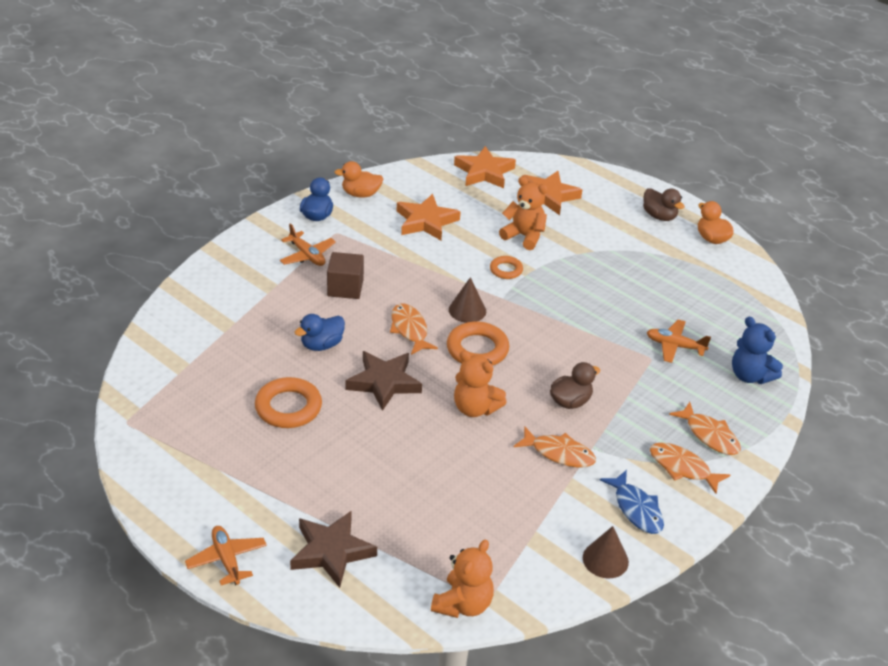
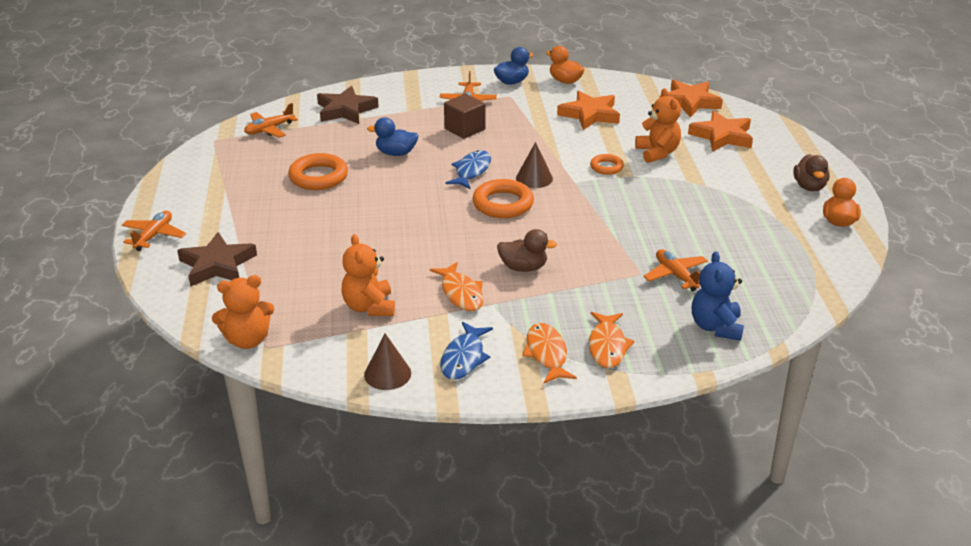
camera: 45 degrees right, 5 degrees down
brown star [346,351,422,411] -> brown star moved to [317,86,379,124]
orange fish [390,304,438,355] -> blue fish [445,150,491,189]
orange teddy bear [454,351,507,417] -> orange teddy bear moved to [342,234,395,316]
none -> orange plane [244,103,298,138]

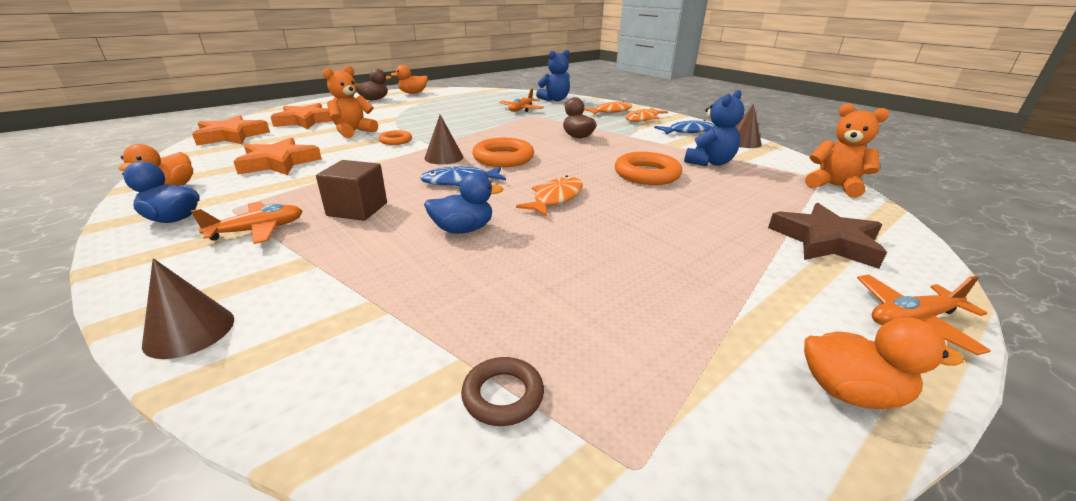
camera: 125 degrees left, 5 degrees down
orange plane [244,103,298,138] -> brown ring [461,357,544,426]
orange ring [288,153,348,190] -> orange ring moved to [615,152,682,185]
brown star [317,86,379,124] -> none
orange teddy bear [342,234,395,316] -> blue teddy bear [684,90,744,166]
blue duck [367,117,418,156] -> blue duck turned 75 degrees counterclockwise [424,172,504,234]
orange fish [430,262,484,311] -> orange fish moved to [516,175,583,217]
none -> brown cone [142,258,234,359]
none -> orange duck [804,317,964,409]

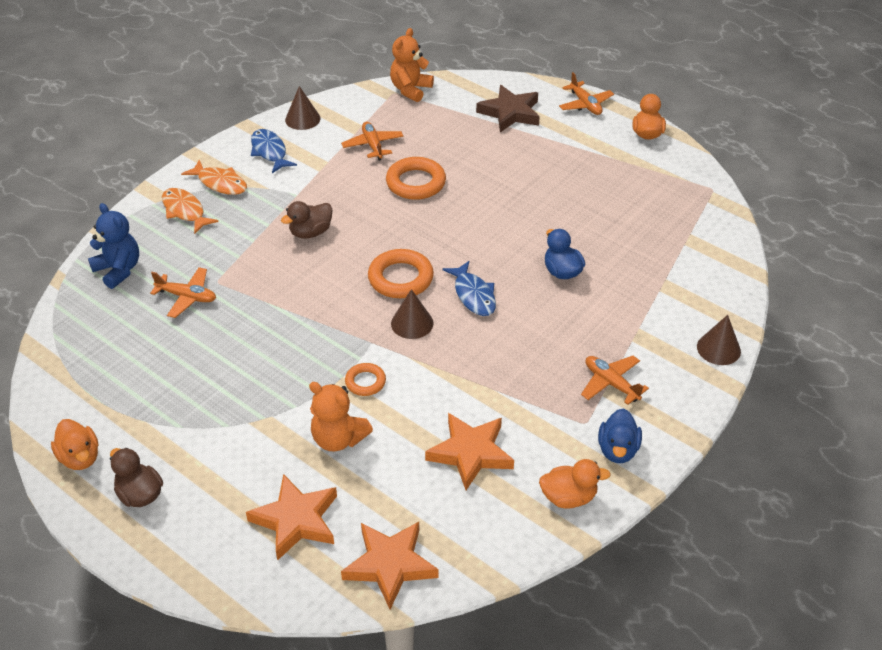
camera: 100 degrees left, 15 degrees up
brown cube [316,160,387,221] -> none
brown ring [461,357,544,426] -> none
orange fish [516,175,583,217] -> none
blue teddy bear [684,90,744,166] -> orange plane [341,122,404,161]

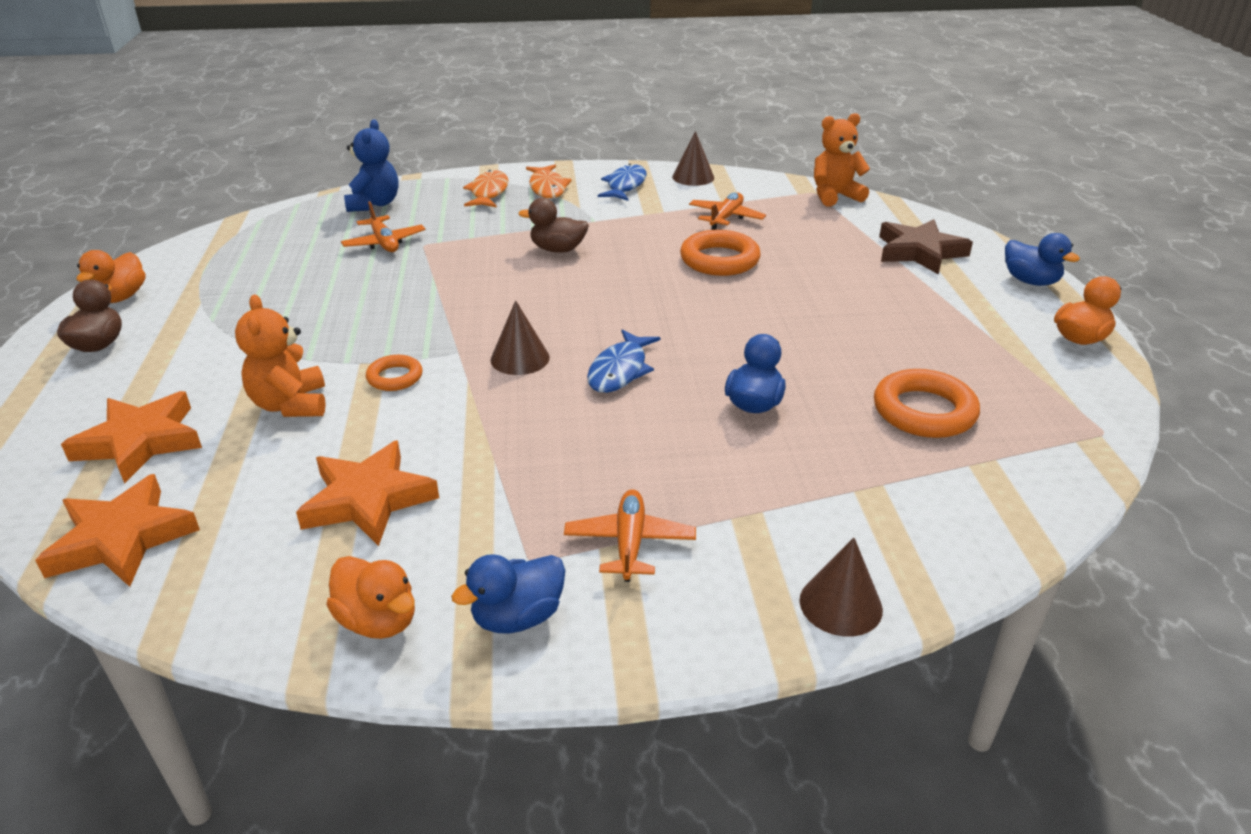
camera: 45 degrees right, 10 degrees down
orange ring [368,249,434,298] -> orange ring moved to [874,369,980,438]
orange plane [559,72,614,115] -> blue duck [1005,233,1080,286]

